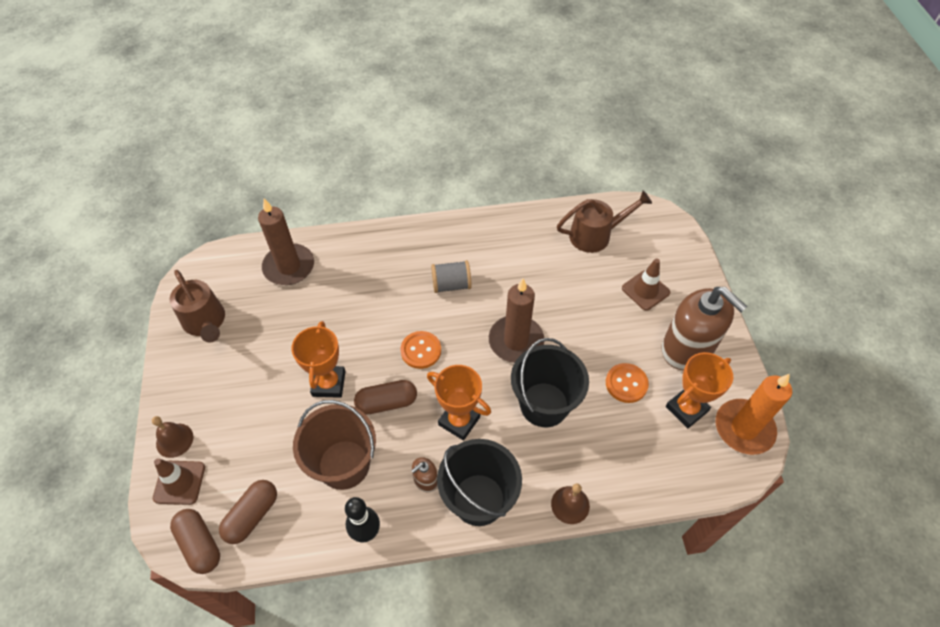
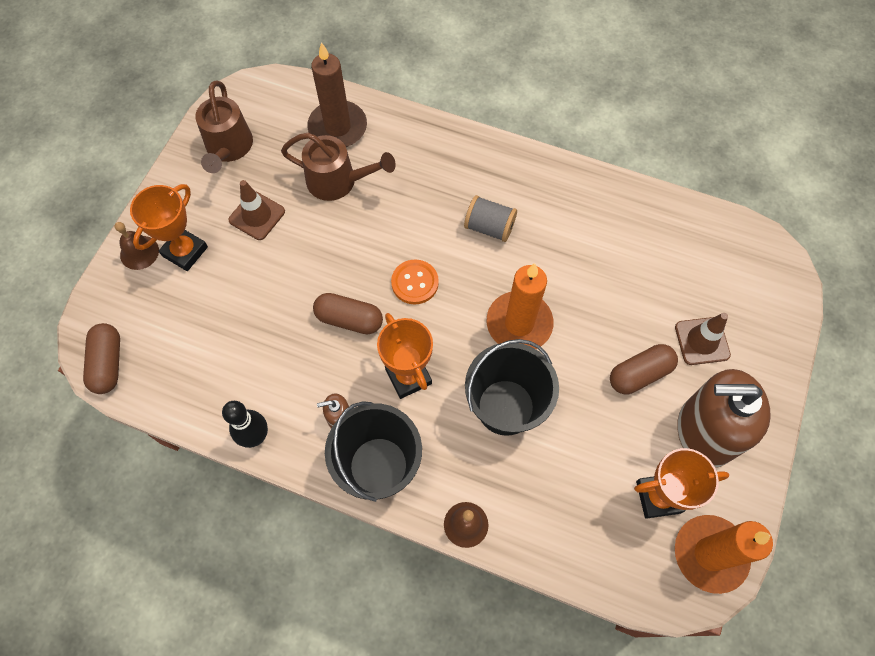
camera: 30 degrees right, 10 degrees up
brown traffic cone [153,458,205,505] -> brown traffic cone moved to [228,180,285,240]
brown capsule [219,480,277,544] -> brown capsule moved to [610,344,678,394]
orange trophy [291,321,346,398] -> orange trophy moved to [130,184,208,271]
brown bucket [293,400,376,490] -> none
brown candle [489,278,544,363] -> orange candle [487,263,554,349]
brown watering can [557,191,652,253] -> brown watering can moved to [281,133,396,201]
orange button [606,363,649,403] -> none
brown soap dispenser [662,287,747,370] -> brown soap dispenser turned 105 degrees clockwise [677,369,771,468]

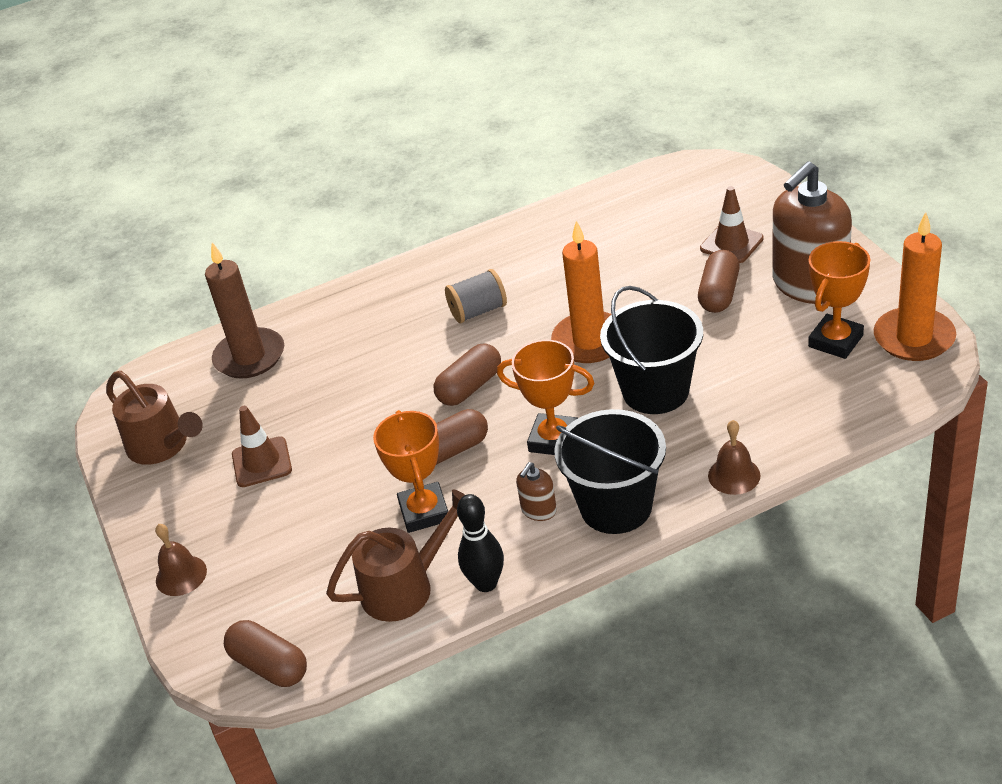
camera: 40 degrees left, 25 degrees down
orange trophy [130,184,208,271] -> orange trophy moved to [373,410,448,533]
brown watering can [281,133,396,201] -> brown watering can moved to [326,489,465,622]
orange button [391,259,439,304] -> brown capsule [434,344,501,406]

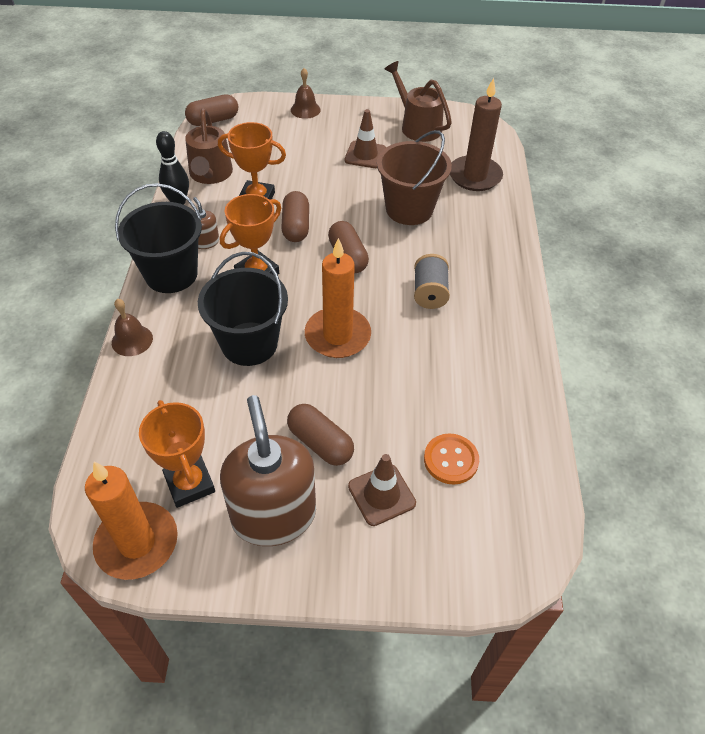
camera: 110 degrees right, 10 degrees up
brown watering can [106,371,203,465] -> brown watering can turned 75 degrees clockwise [384,61,452,142]
none -> brown bucket [377,130,452,225]
none -> orange button [424,433,479,485]

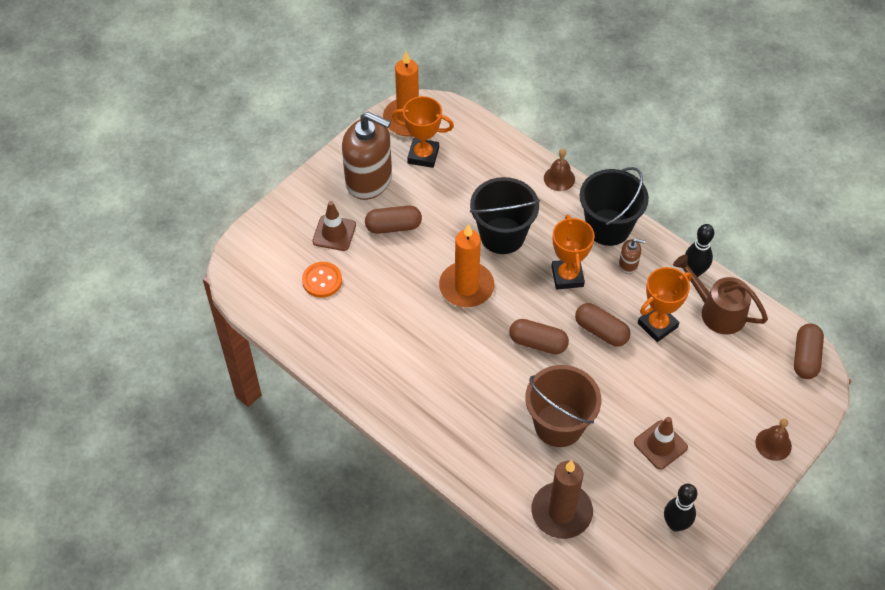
camera: 130 degrees right, 5 degrees up
brown watering can [384,61,452,142] -> black bowling pin [664,484,697,532]
grey spool [414,254,450,309] -> none

